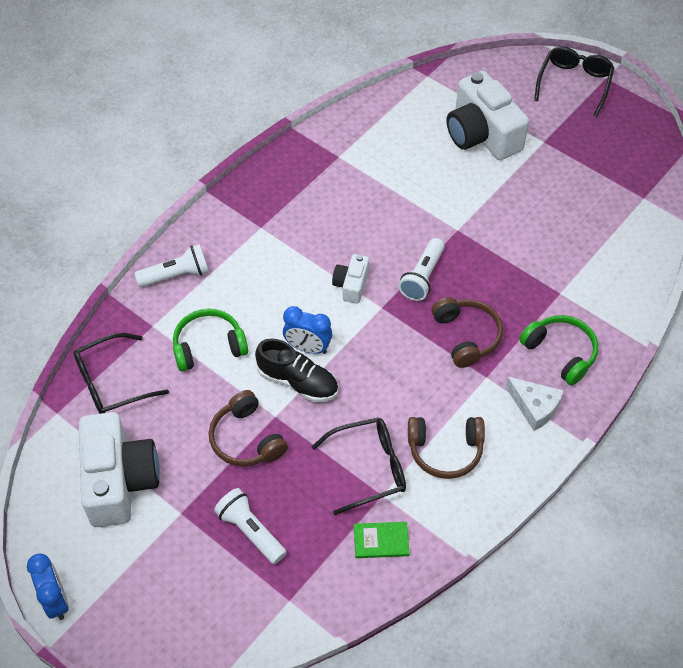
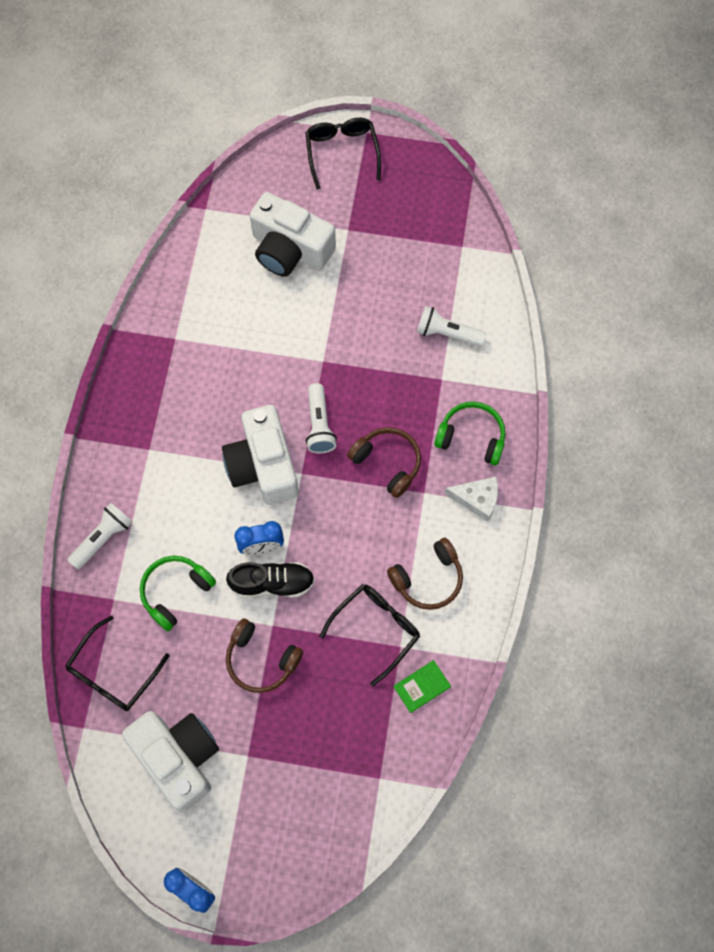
camera: 30 degrees left, 15 degrees up
white flashlight [214,488,287,564] -> white flashlight moved to [417,306,487,347]
white camera [332,254,369,304] -> white camera [222,405,299,505], size x2.03

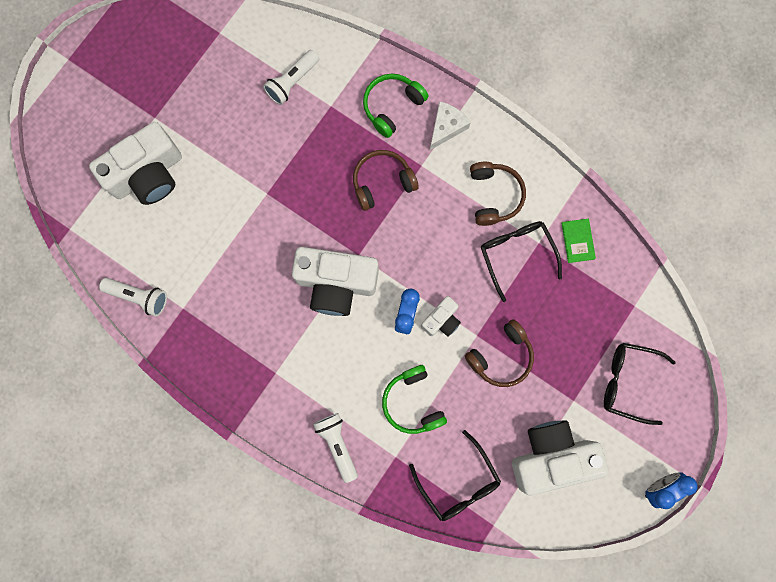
camera: 65 degrees left, 10 degrees up
black shoe [226,562,315,598] -> white camera [421,296,461,337]
black glasses [305,118,381,190] -> black glasses moved to [604,343,676,425]
white flashlight [306,383,337,453] -> white flashlight moved to [99,278,167,317]

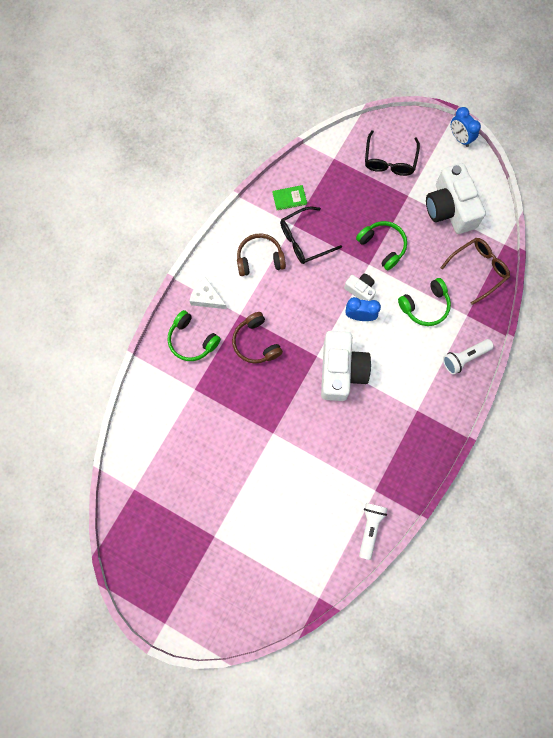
camera: 95 degrees left, 5 degrees down
white camera [89,122,182,205] -> none
white flashlight [263,50,319,105] -> none
black glasses [409,430,501,521] -> brown glasses [440,238,510,305]
brown headphones [465,319,534,387] -> green headphones [356,221,407,270]

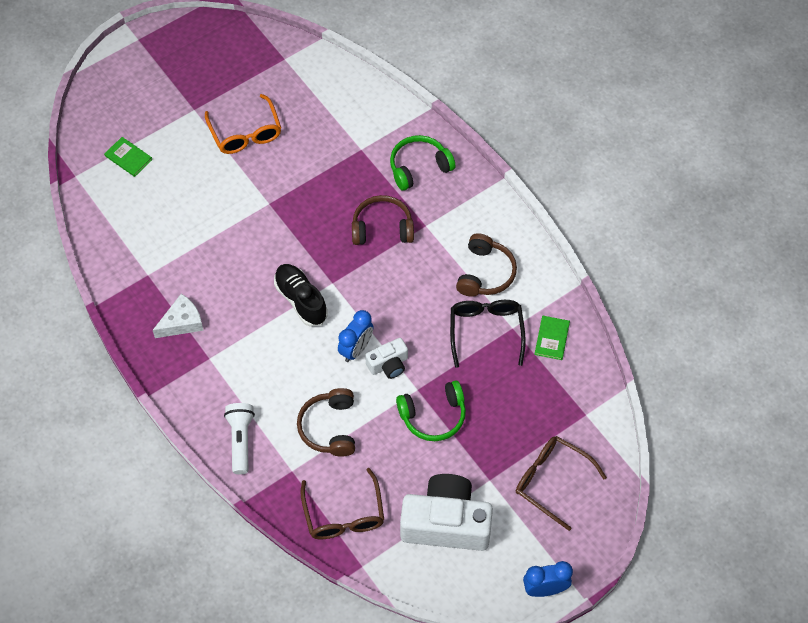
camera: 115 degrees right, 15 degrees down
white cheese [190,277,227,309] -> white cheese moved to [153,294,204,338]
white camera [321,331,371,401] -> black shoe [274,264,328,327]
white flashlight [359,503,388,560] -> none
black glasses [365,130,420,176] -> brown glasses [516,436,607,531]
green headphones [398,278,451,326] -> brown headphones [297,388,355,457]
none -> green book [104,137,152,177]
none -> orange glasses [205,94,281,154]

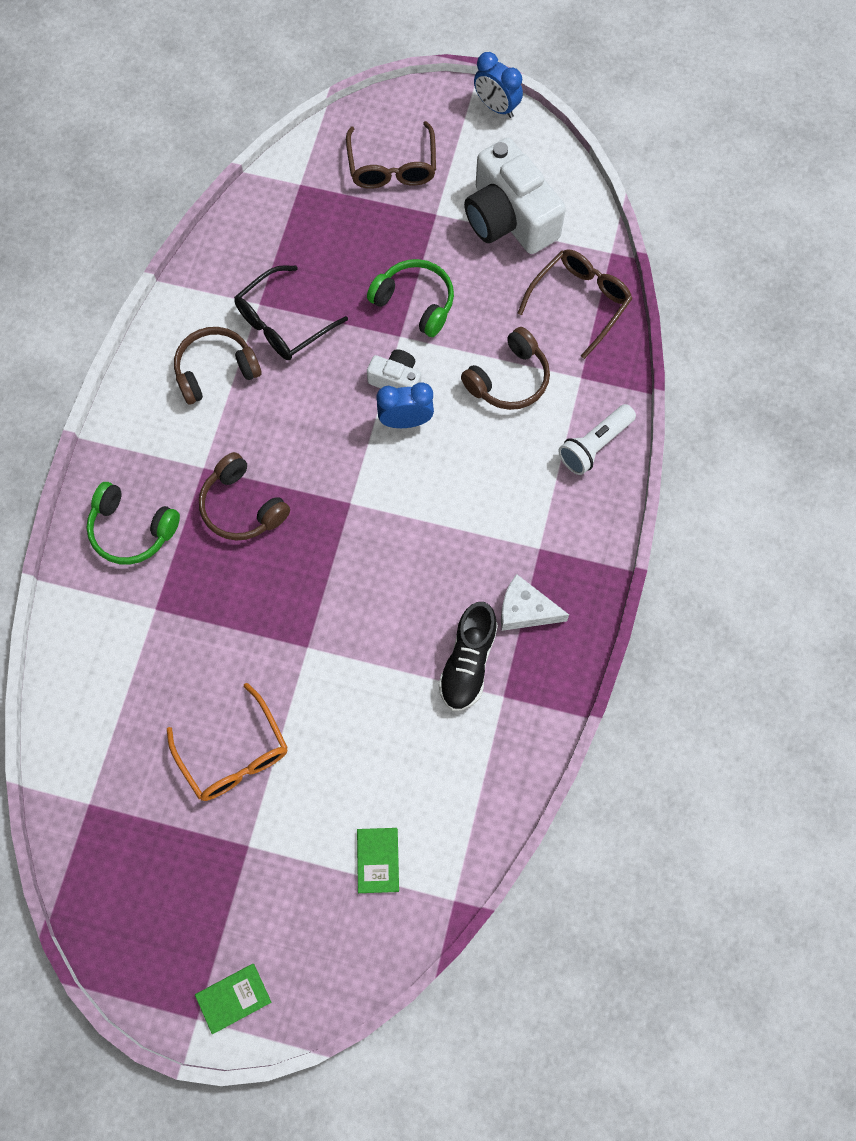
camera: 130 degrees left, 10 degrees up
orange glasses [205,94,281,154] -> orange glasses turned 120 degrees clockwise [167,683,288,801]
black shoe [274,264,328,327] -> black shoe moved to [438,602,498,711]
green book [534,315,570,360] -> green book moved to [195,964,271,1034]

